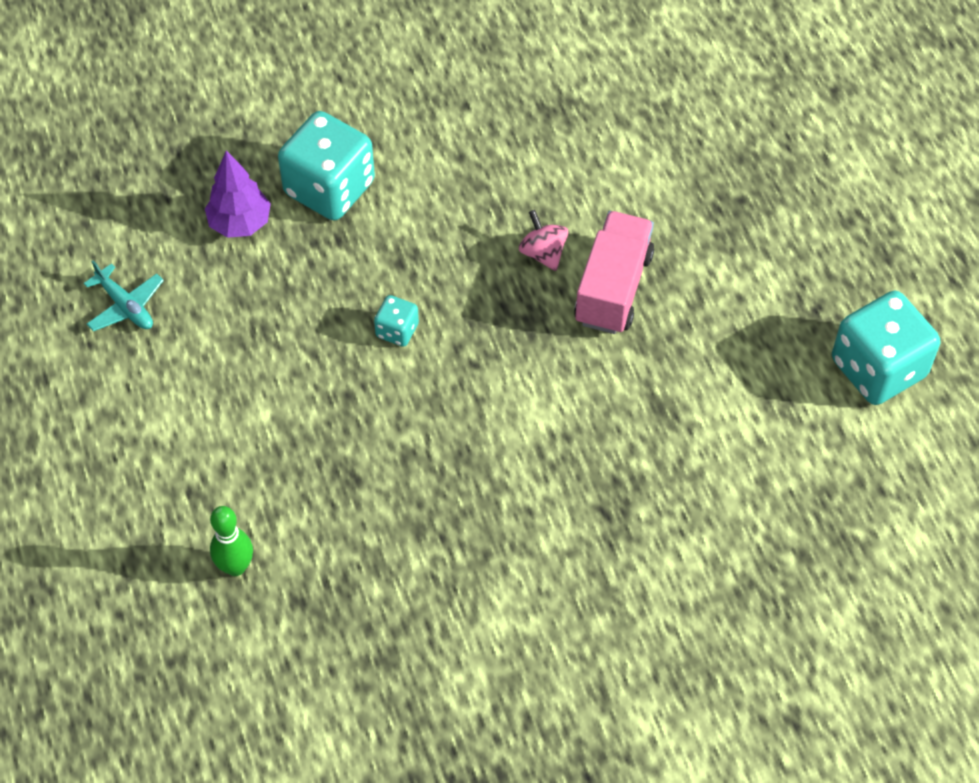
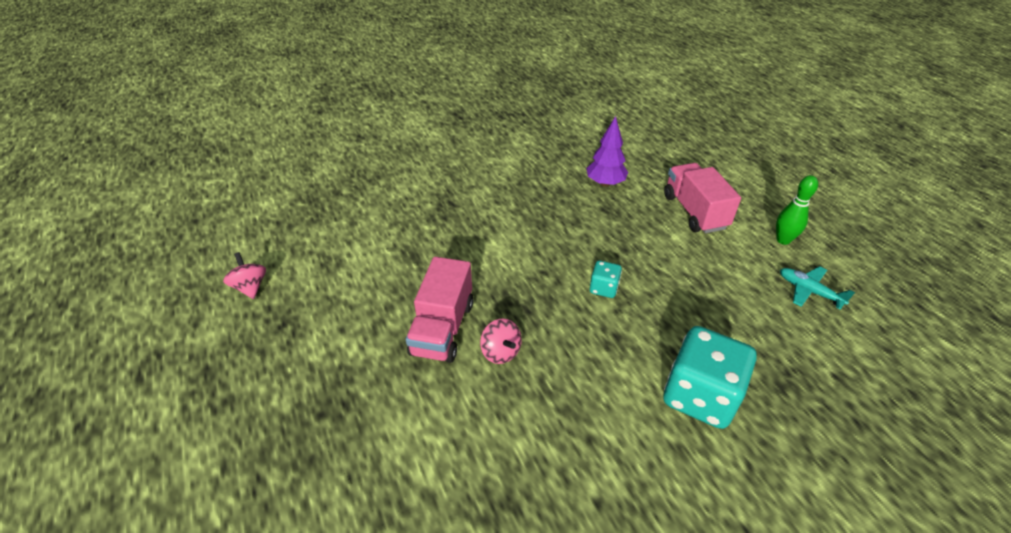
camera: 175 degrees right, 15 degrees down
purple tree [205,150,271,238] -> purple tree moved to [586,116,628,187]
green bowling pin [210,506,253,576] -> green bowling pin moved to [776,175,818,245]
turquoise dice [832,291,940,405] -> pink spinning top [223,252,266,299]
none -> pink truck [664,163,741,233]

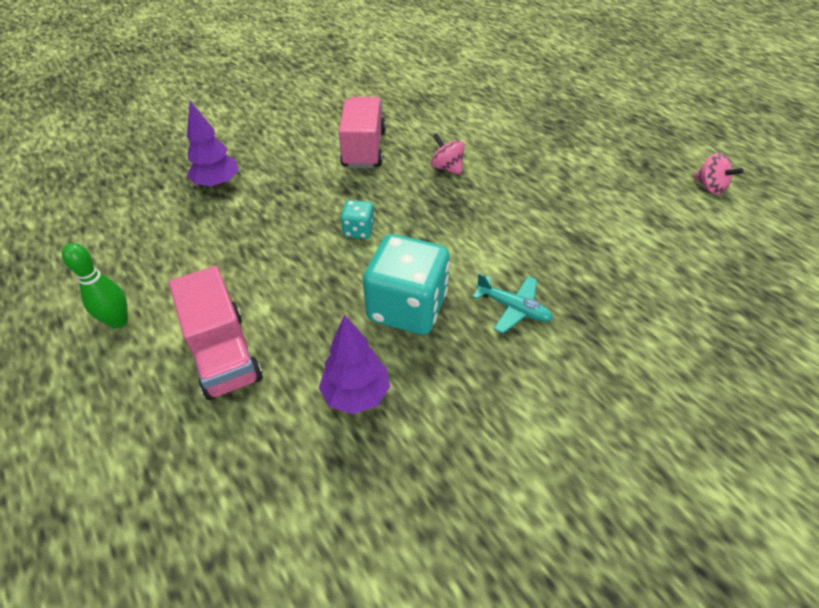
camera: 170 degrees right, 5 degrees up
pink truck [406,257,474,363] -> pink truck moved to [339,97,386,168]
turquoise dice [663,326,757,429] -> turquoise dice moved to [363,234,450,335]
turquoise plane [780,266,855,310] -> turquoise plane moved to [472,273,553,333]
none -> purple tree [187,101,239,188]

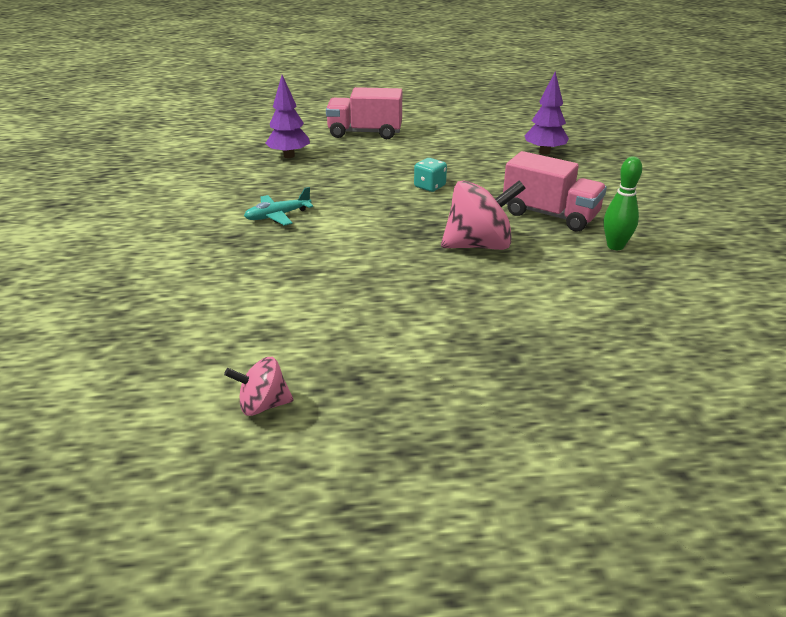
camera: 120 degrees right, 15 degrees down
green bowling pin [62,243,128,328] -> green bowling pin moved to [604,156,642,250]
turquoise dice [363,234,450,335] -> none
pink spinning top [431,133,465,175] -> pink spinning top [441,180,526,250], size x1.80

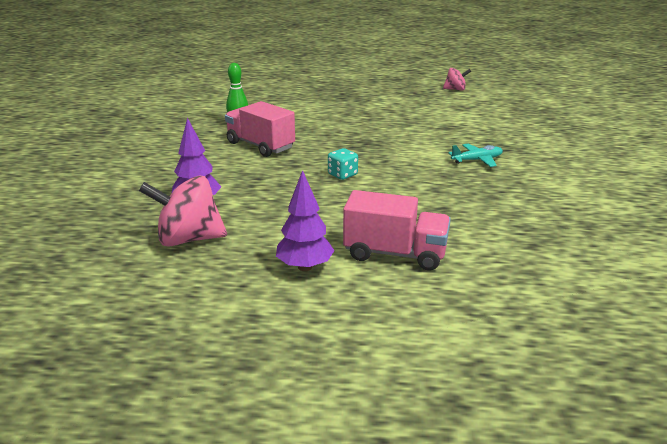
camera: 170 degrees left, 5 degrees down
purple tree [265,75,310,158] -> purple tree moved to [276,170,335,271]
pink spinning top [441,180,526,250] -> pink spinning top moved to [139,176,227,247]

